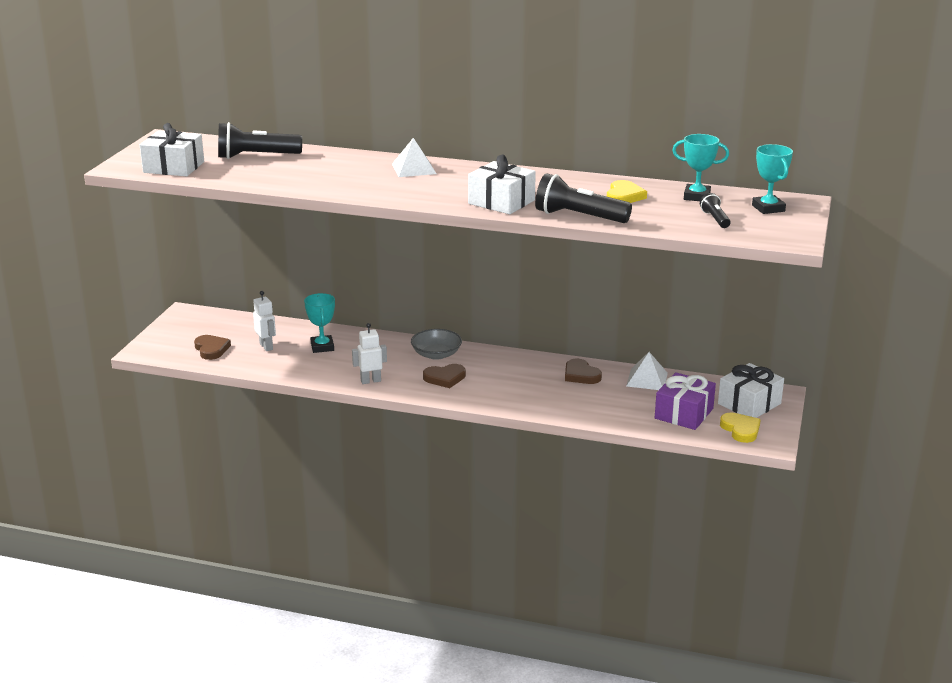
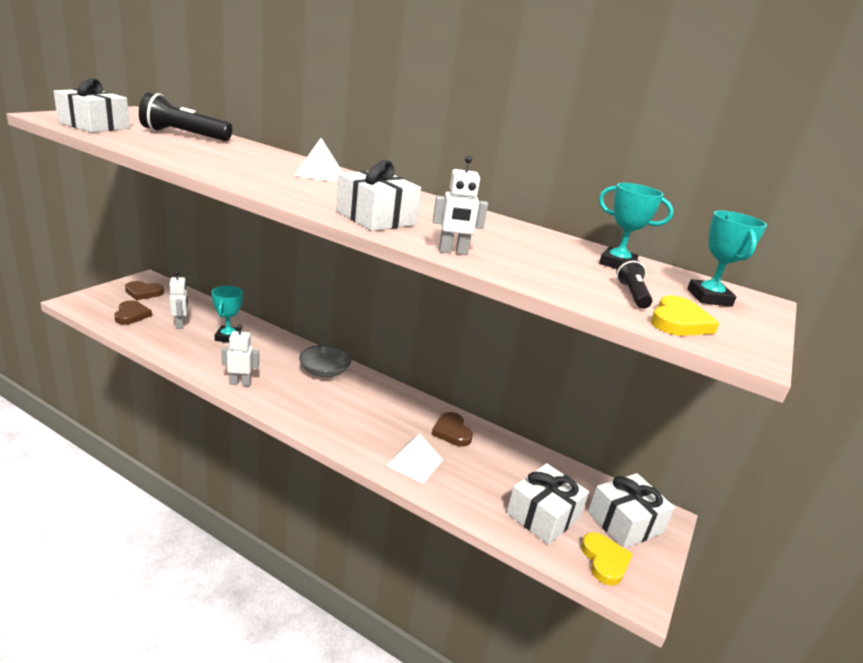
camera: 10 degrees right, 0 degrees up
brown heart [423,364,466,388] -> brown heart moved to [125,281,164,300]
black flashlight [535,173,632,223] -> white robot [433,156,488,255]
yellow heart [607,180,647,203] -> yellow heart moved to [651,295,719,336]
white pyramid [626,352,668,390] -> white pyramid moved to [386,434,443,484]
purple gift [655,372,716,430] -> white gift [507,463,589,545]

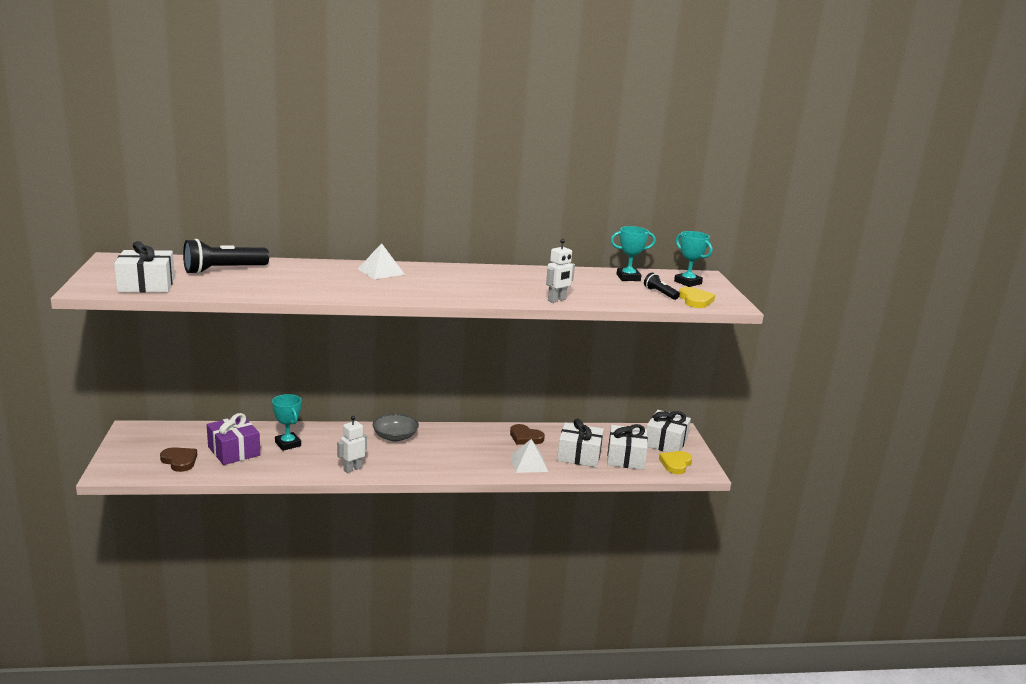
camera: 35 degrees left, 5 degrees down
brown heart [125,281,164,300] -> none
white robot [169,271,188,329] -> purple gift [207,413,260,465]
white gift [336,160,421,231] -> white gift moved to [557,419,604,467]
yellow heart [581,532,633,586] -> yellow heart turned 105 degrees counterclockwise [659,451,692,474]

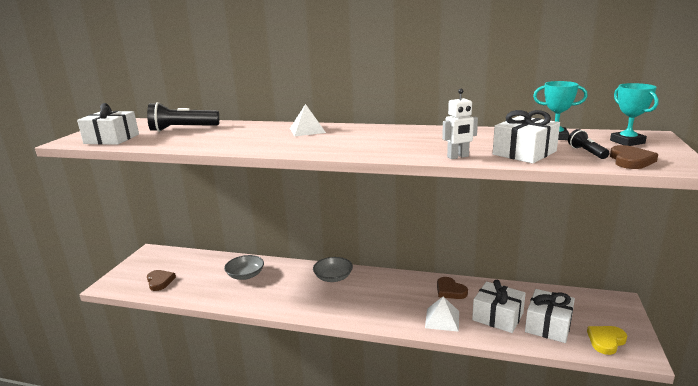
camera: 25 degrees right, 0 degrees up
purple gift [207,413,260,465] -> none
turquoise trophy [272,394,302,451] -> grey bowl [224,255,264,280]
white robot [337,416,367,473] -> none
white gift [646,410,691,452] -> white gift moved to [493,110,560,164]
yellow heart [679,287,715,308] -> brown heart [610,145,658,169]

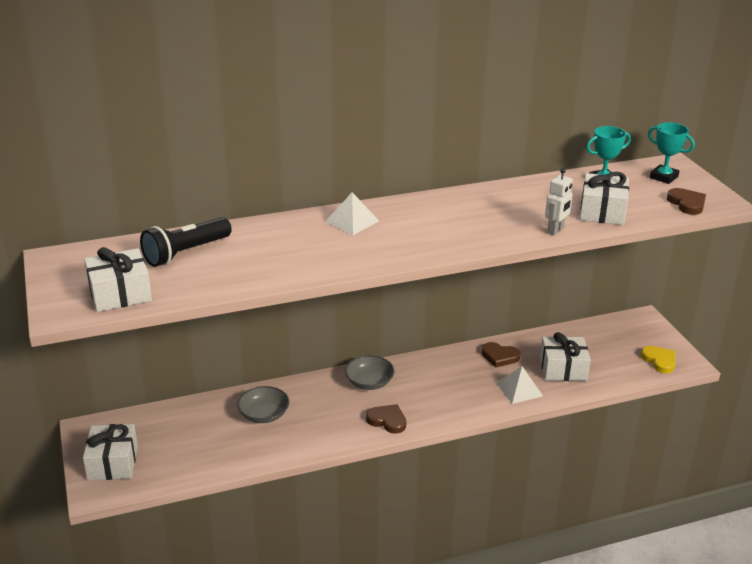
camera: 35 degrees left, 10 degrees up
brown heart [147,270,176,291] -> brown heart moved to [366,404,406,434]
white gift [525,289,575,343] -> white gift moved to [83,424,138,480]
black flashlight [568,129,609,159] -> none
yellow heart [587,326,627,355] -> yellow heart turned 135 degrees clockwise [641,346,675,373]

